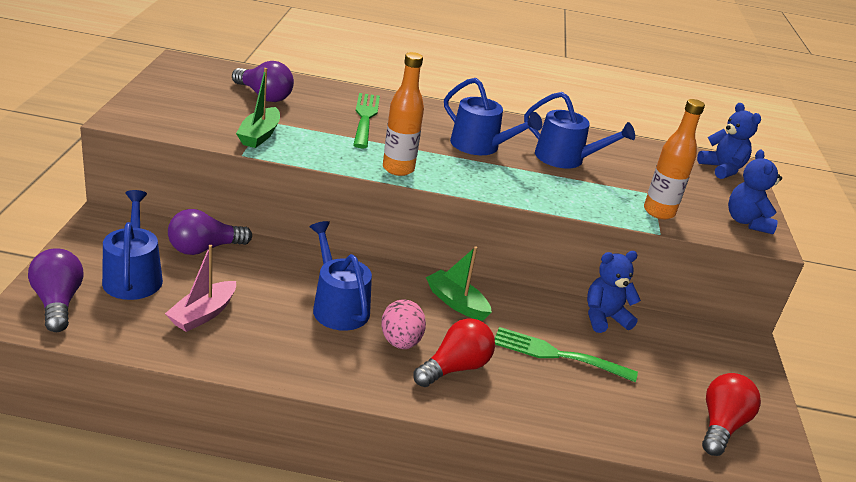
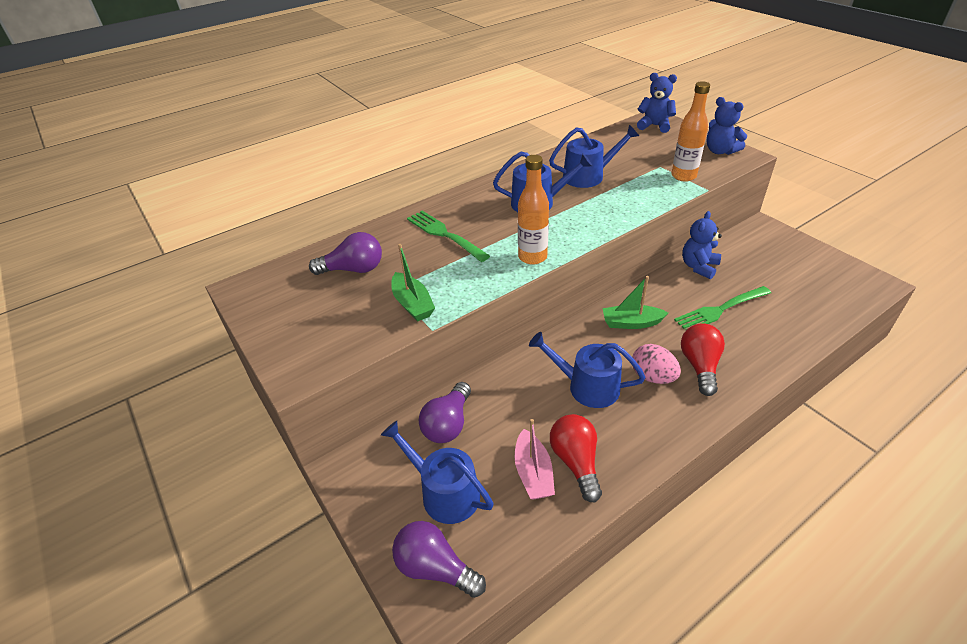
camera: 35 degrees left, 10 degrees up
red light bulb [702,373,761,456] -> red light bulb moved to [550,414,602,502]

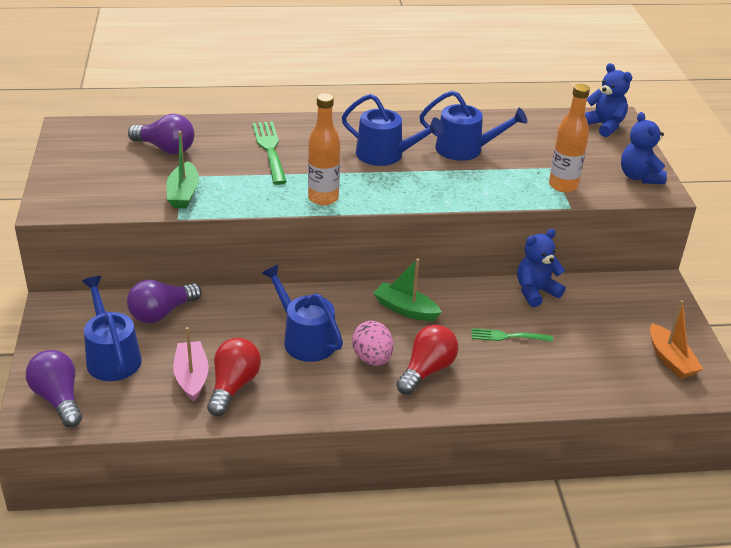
camera: 25 degrees right, 5 degrees down
pink boat [515,419,555,499] -> pink boat turned 150 degrees clockwise [173,327,209,402]
green fork [674,286,771,331] -> green fork [472,328,553,342], size x0.63
none -> orange boat [650,300,703,379]

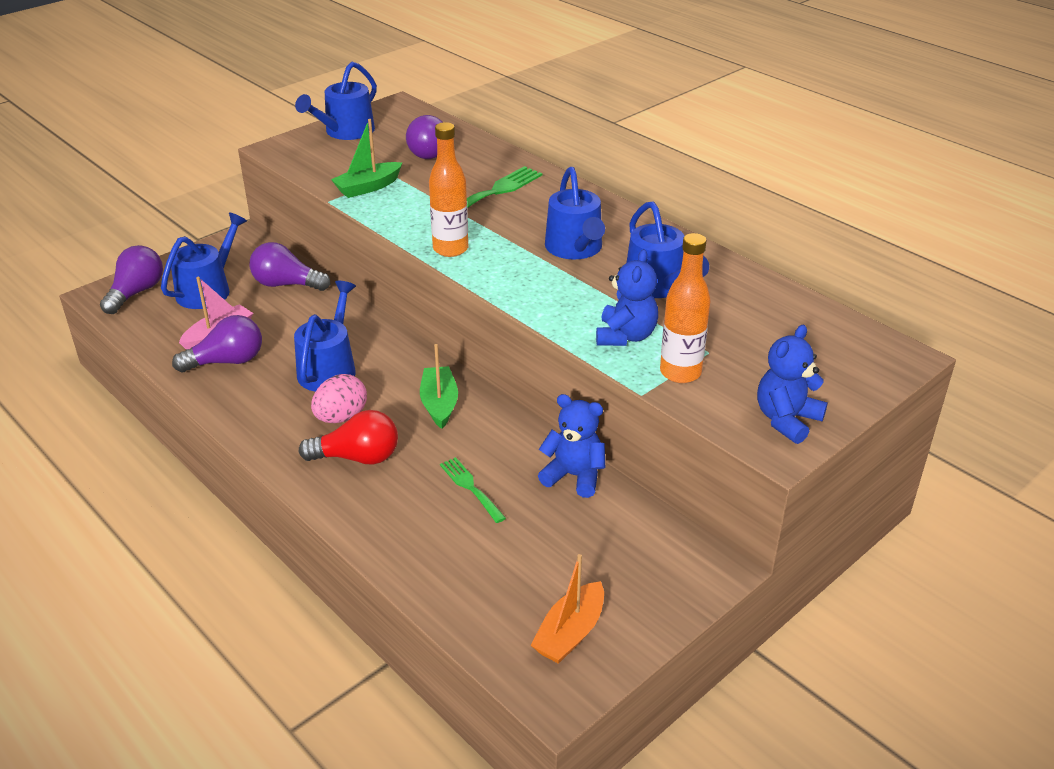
camera: 55 degrees right, 0 degrees up
red light bulb [207,338,261,416] -> purple light bulb [172,315,262,372]
blue teddy bear [585,63,632,137] -> blue teddy bear moved to [596,249,658,346]
none -> blue watering can [295,62,377,140]

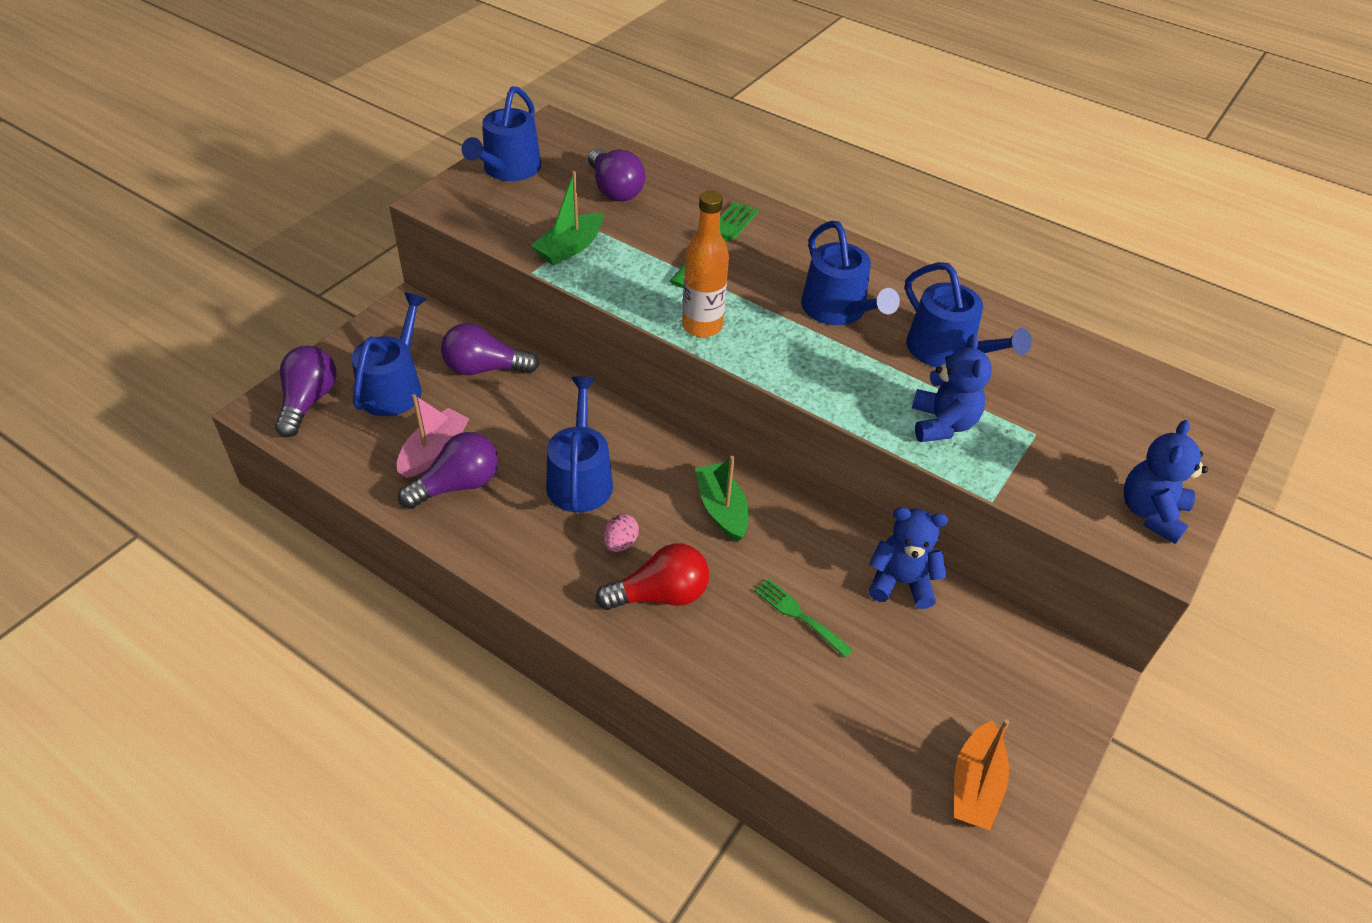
camera: 15 degrees left, 10 degrees up
pink egg [311,374,367,423] -> pink egg [603,514,639,552], size x0.63
orange bottle [660,233,711,383] -> none

